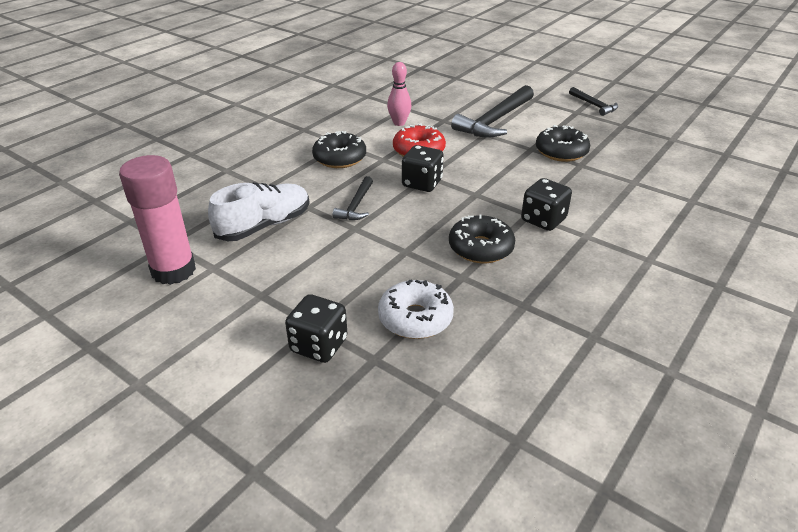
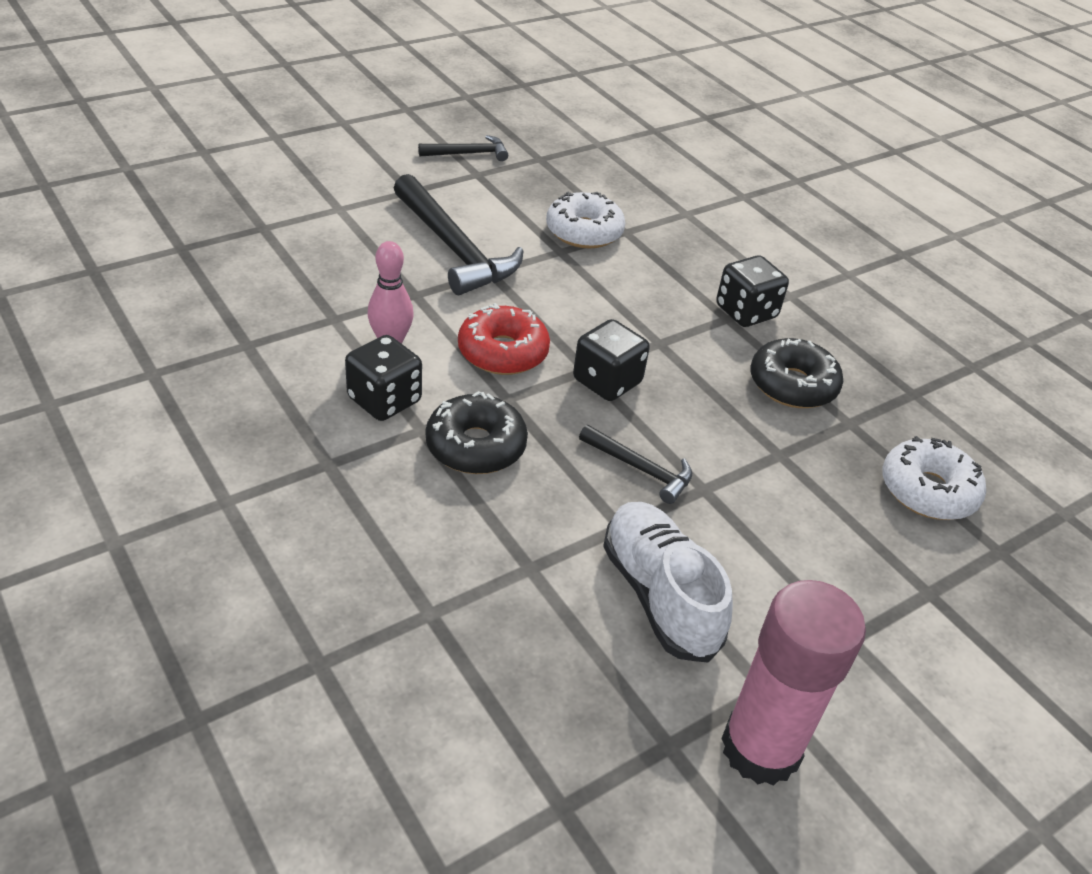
camera: 75 degrees left, 5 degrees up
black dice [285,294,347,363] -> black dice moved to [345,335,422,421]
black donut [536,125,590,162] -> white donut [546,192,625,249]

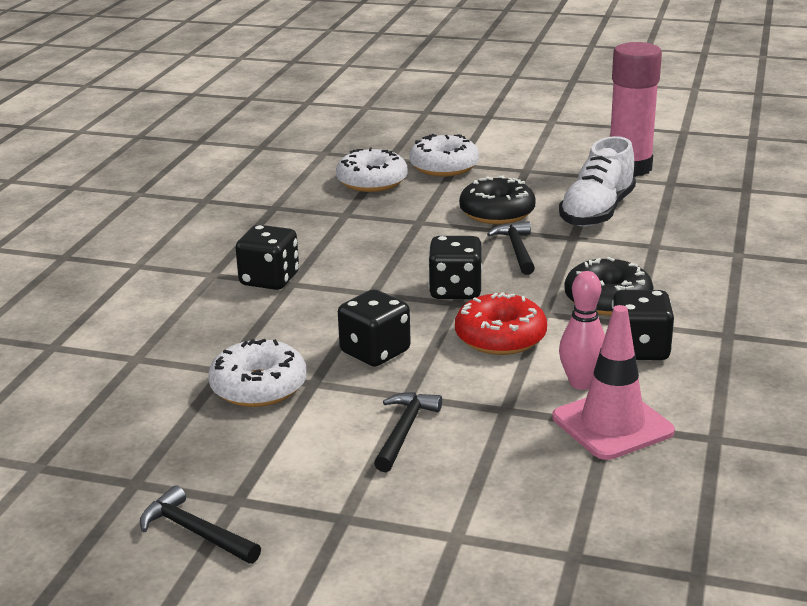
camera: 125 degrees left, 15 degrees down
black hammer [394,174,523,295] -> black hammer [374,392,442,472], size x0.53
black donut [751,338,843,408] -> black donut moved to [459,176,536,224]
none -> black dice [338,290,411,366]
none -> white donut [409,134,479,177]
none -> pink traffic cone [552,305,675,460]

